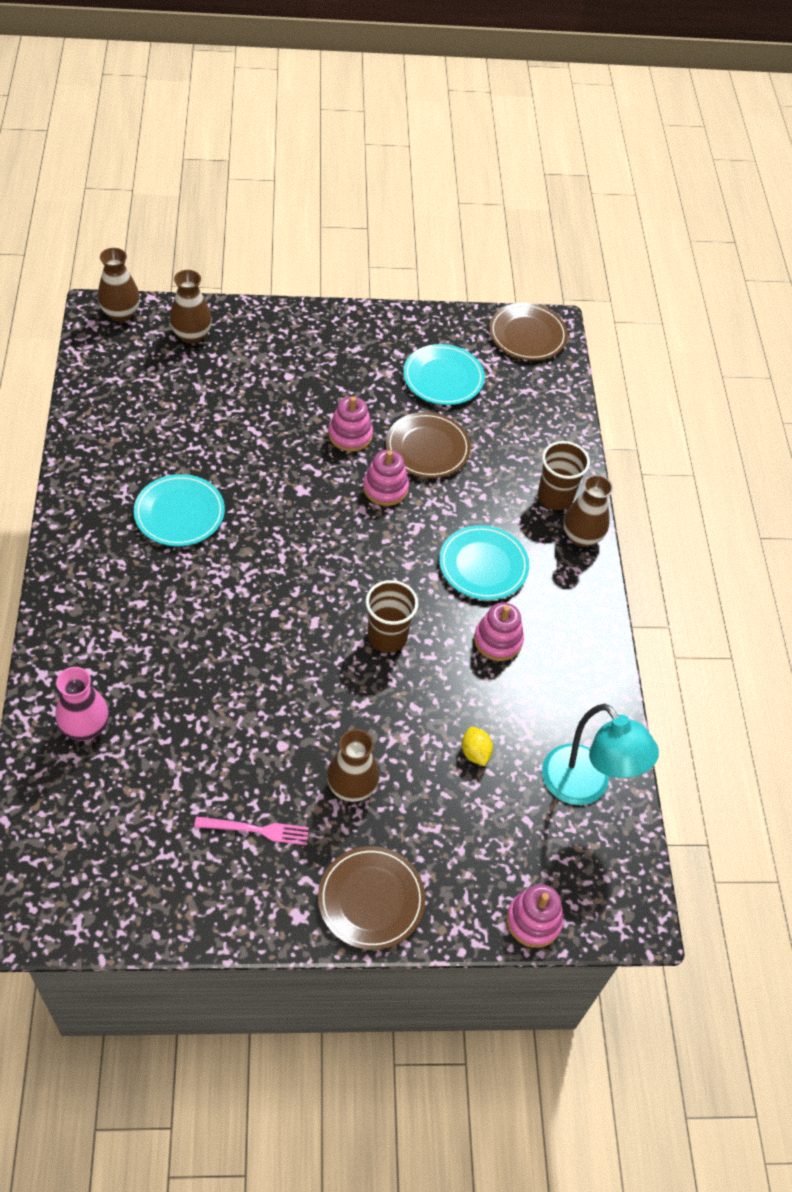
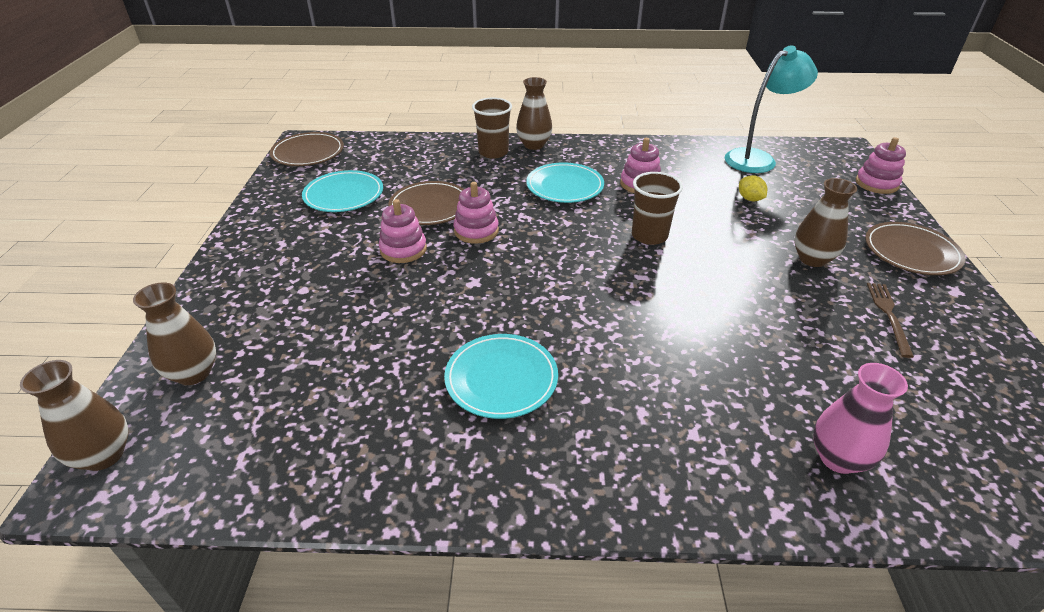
camera: 80 degrees left, 15 degrees down
pink fork [194,817,309,845] -> brown fork [867,283,914,358]
yellow lemon [462,727,493,766] -> yellow lemon turned 75 degrees clockwise [739,175,767,202]

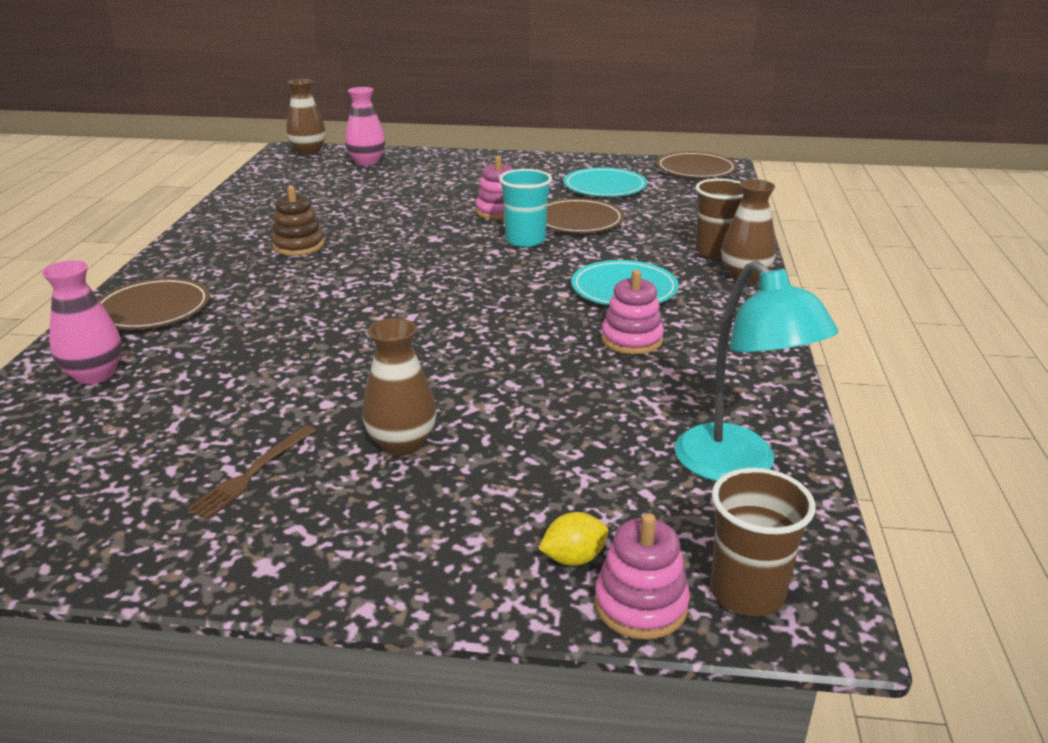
camera: 95 degrees right, 10 degrees down
brown vase [133,282,216,385] -> pink vase [345,87,385,166]
turquoise plate [444,334,558,419] -> brown stacking toy [272,186,324,256]
pink stacking toy [454,182,499,244] -> turquoise cup [499,169,552,247]
brown cup [632,172,683,245] -> brown cup moved to [710,468,815,616]
yellow lemon [739,175,767,202] -> yellow lemon moved to [539,512,608,566]
brown plate [865,222,966,275] -> brown plate moved to [98,278,210,329]
brown fork [867,283,914,358] -> brown fork turned 105 degrees clockwise [187,425,316,520]

